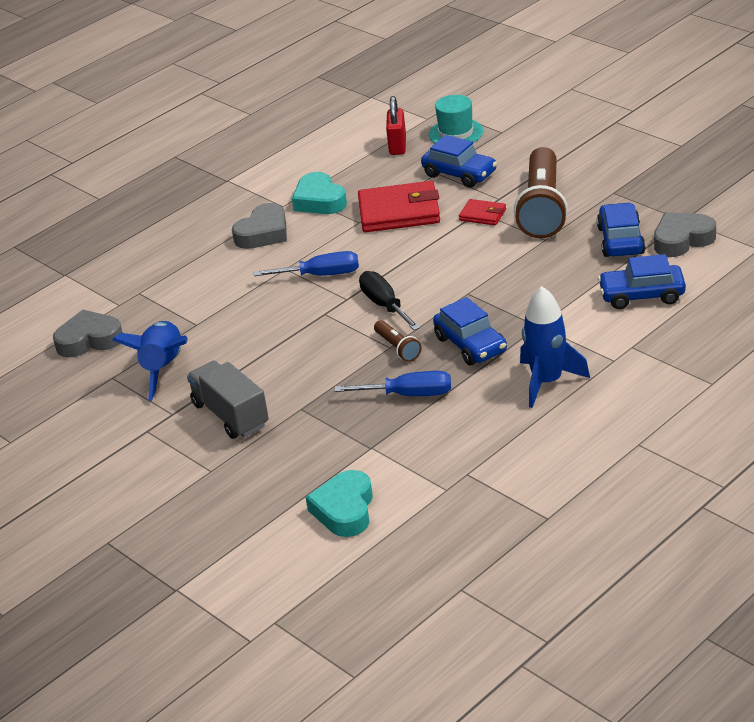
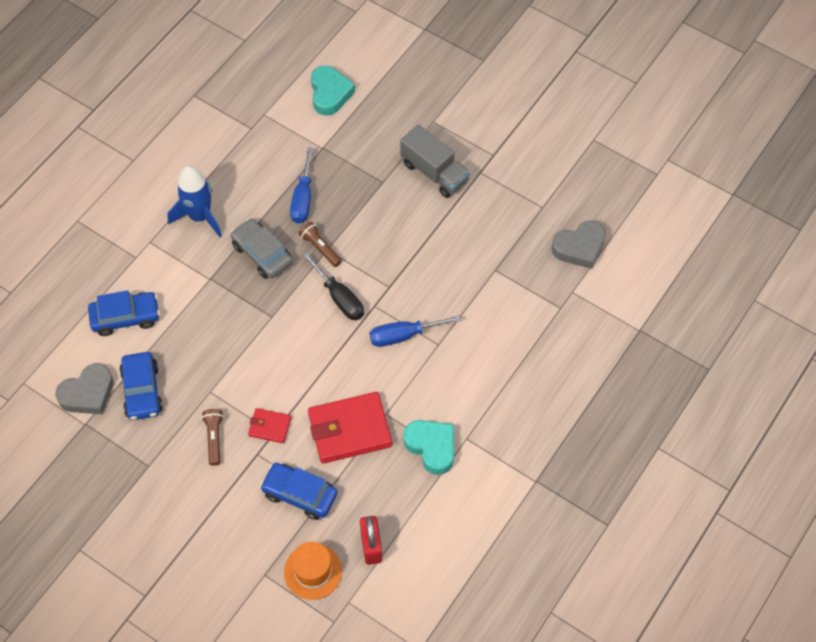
camera: 165 degrees right, 25 degrees up
blue rocket [112,321,188,401] -> none
grey heart [232,203,287,249] -> none
blue screwdriver [334,371,451,396] -> blue screwdriver turned 75 degrees counterclockwise [290,147,314,224]
turquoise hat [429,95,483,143] -> orange hat [284,542,342,600]
blue car [433,297,507,365] -> grey car [231,218,293,279]
brown flashlight [514,147,568,239] -> brown flashlight [202,409,224,466], size x0.45

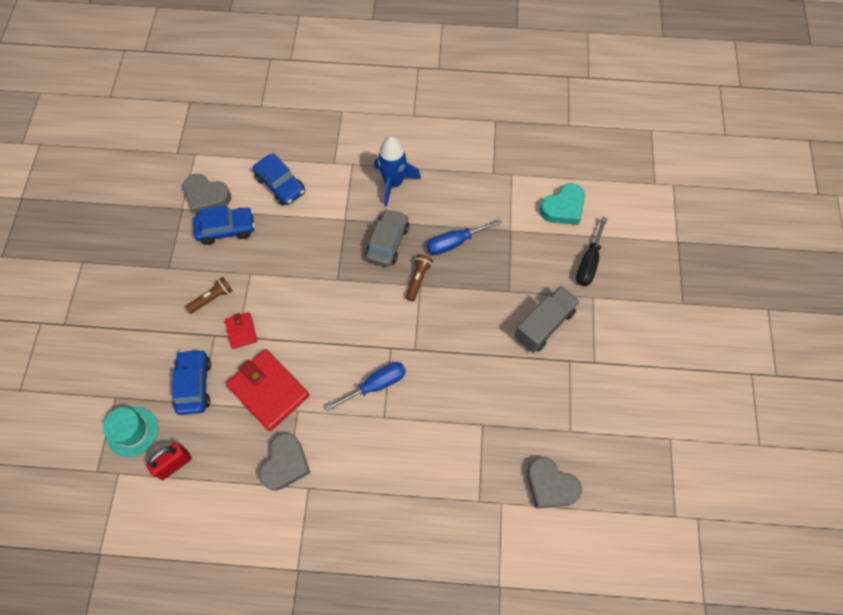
camera: 60 degrees right, 5 degrees up
blue car [119,352,163,420] -> blue car turned 150 degrees counterclockwise [193,205,255,245]
orange hat [284,542,342,600] -> turquoise hat [103,407,158,457]
black screwdriver [303,252,364,320] -> black screwdriver moved to [576,217,608,286]
blue screwdriver [370,315,461,347] -> blue screwdriver turned 105 degrees clockwise [325,362,406,411]
grey truck [400,124,470,198] -> grey truck turned 150 degrees counterclockwise [515,286,580,353]
turquoise heart [404,420,454,475] -> grey heart [259,433,310,491]

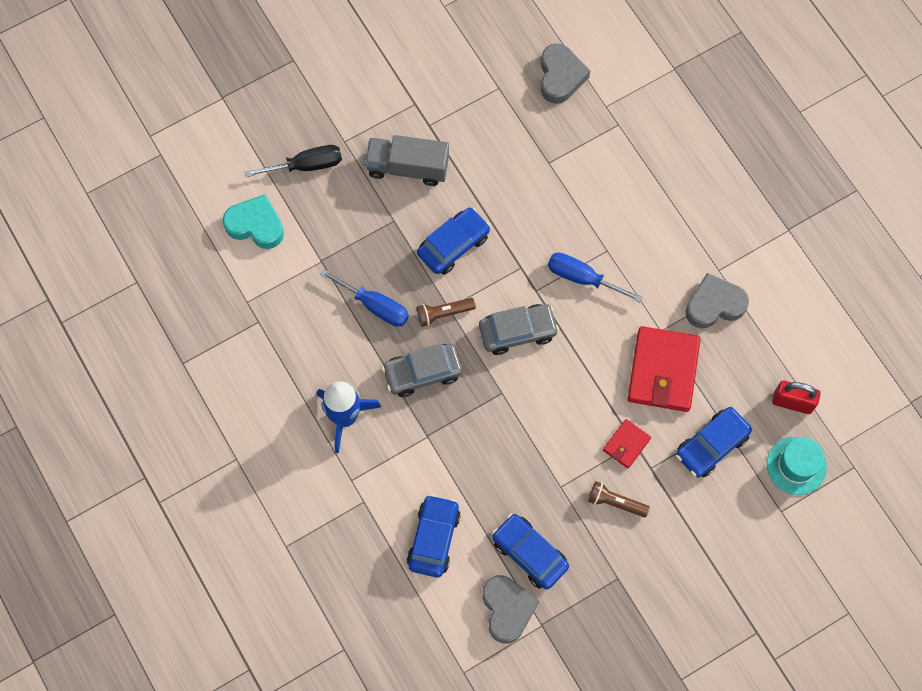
camera: 125 degrees left, 5 degrees up
none -> blue car [417,207,490,274]
none -> grey car [479,304,559,355]

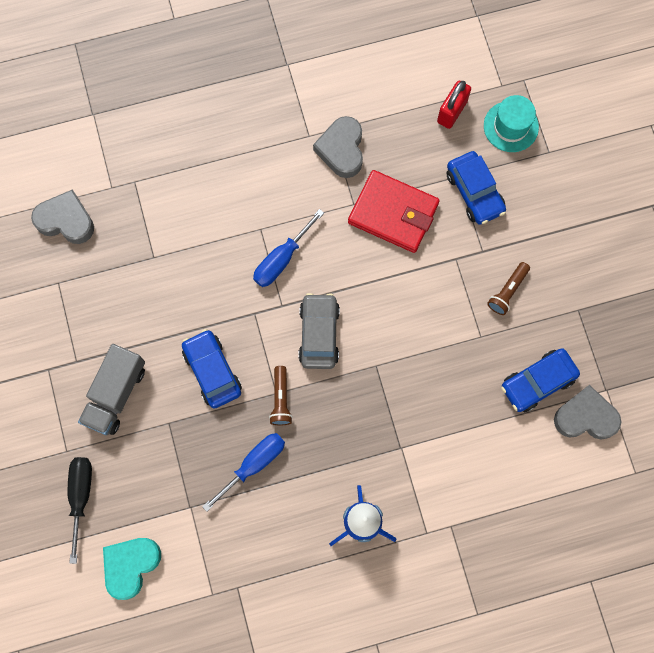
camera: 75 degrees left, 5 degrees up
grey car [382,343,463,397] -> none
blue car [407,494,461,578] -> none
red wallet [603,419,651,468] -> none

